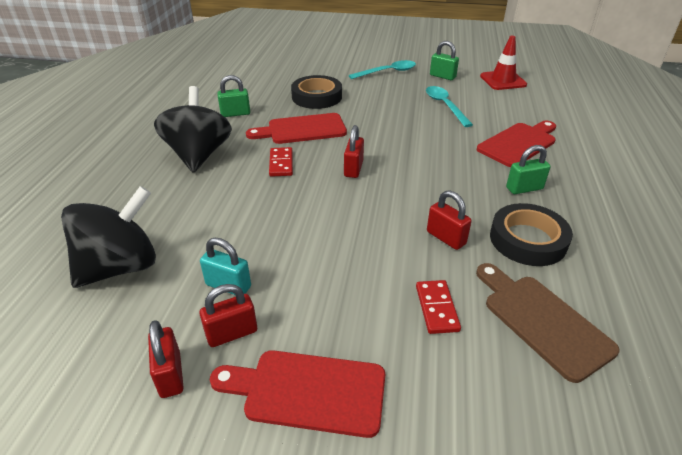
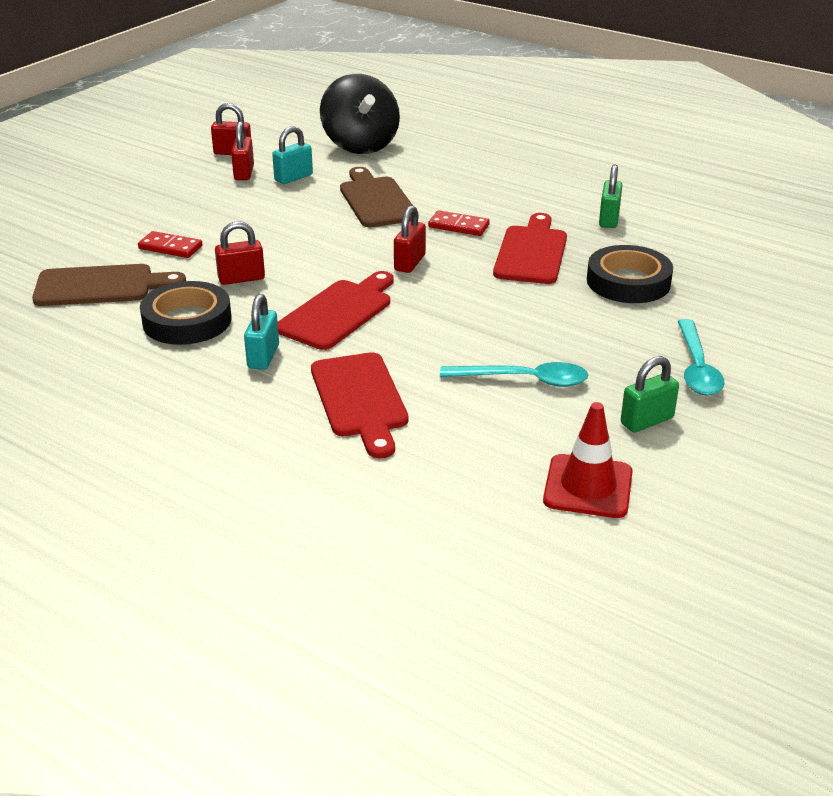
camera: 115 degrees right, 5 degrees down
black spinning top [154,86,232,173] -> none
red cutting board [210,350,385,438] -> red cutting board moved to [278,271,394,350]
red padlock [344,125,364,178] -> red padlock turned 75 degrees clockwise [394,205,426,273]
green padlock [506,145,551,194] -> turquoise padlock [244,294,279,370]
none -> brown cutting board [340,167,419,227]

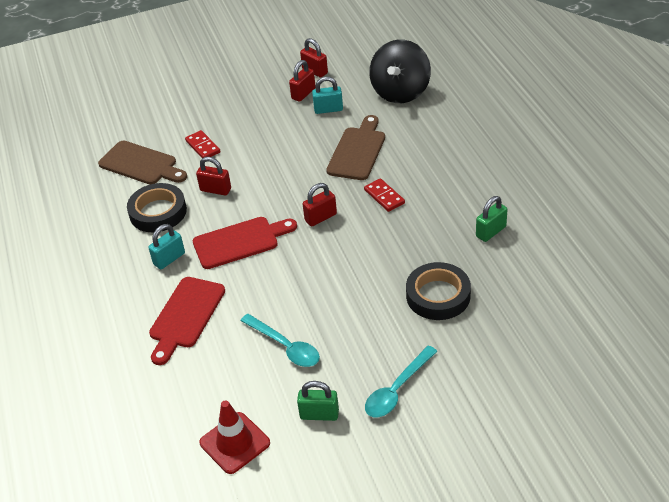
camera: 40 degrees right, 10 degrees up
red cutting board [493,213,567,284] -> none

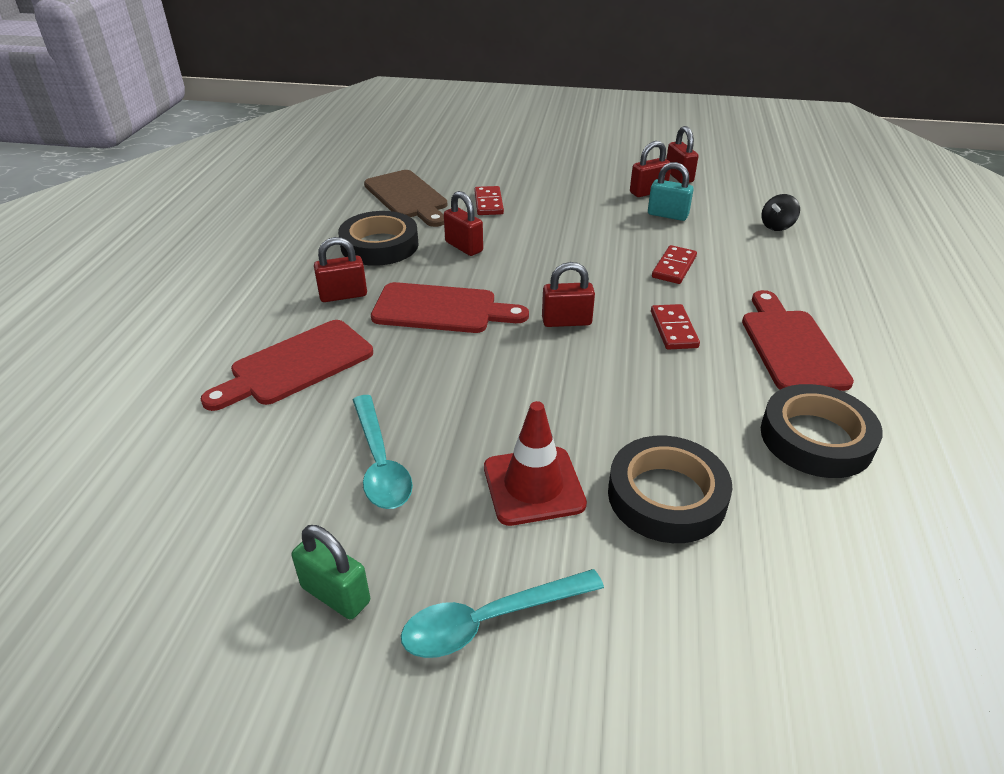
camera: 25 degrees right, 5 degrees down
turquoise padlock [148,224,185,269] -> red padlock [314,237,367,302]
red traffic cone [199,400,270,474] -> red traffic cone moved to [484,401,587,526]
brown cutting board [326,115,385,180] -> red domino [652,245,697,284]
black spinning top [369,40,431,103] -> black spinning top [761,194,800,231], size x0.42
green padlock [476,196,507,242] -> black tape [761,384,883,478]
none -> red cutting board [742,290,854,391]

